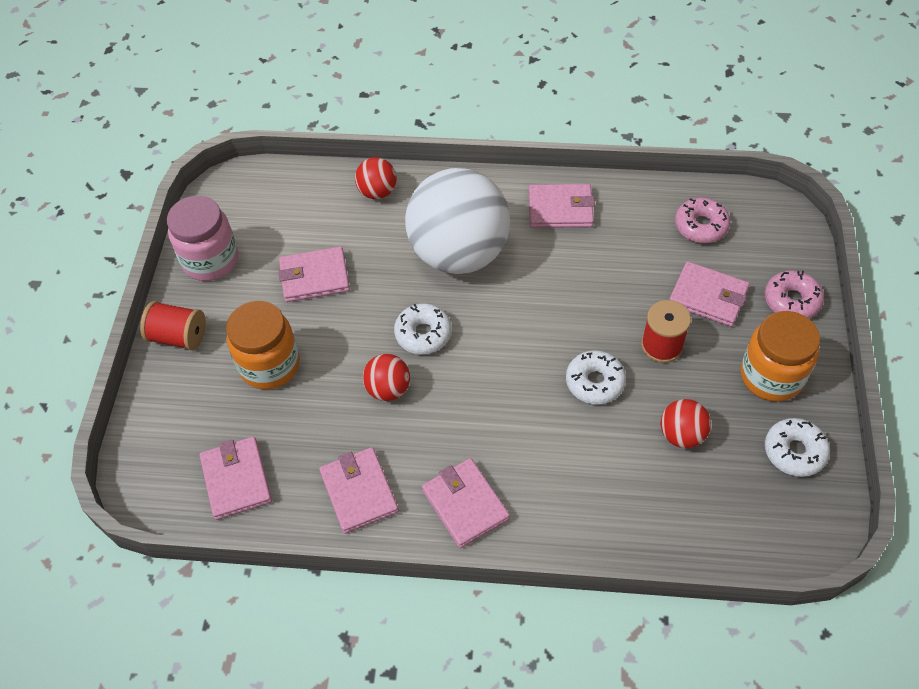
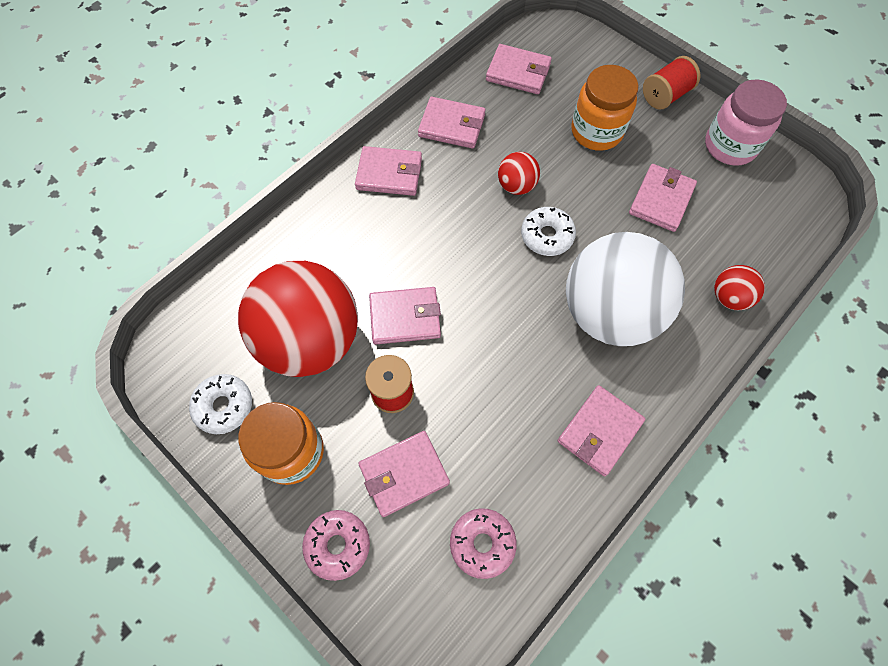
camera: 125 degrees right, 10 degrees up
white donut [566,350,626,405] -> pink wallet [369,287,441,344]
red ball [661,399,711,448] -> red ball [238,261,358,377], size x2.36

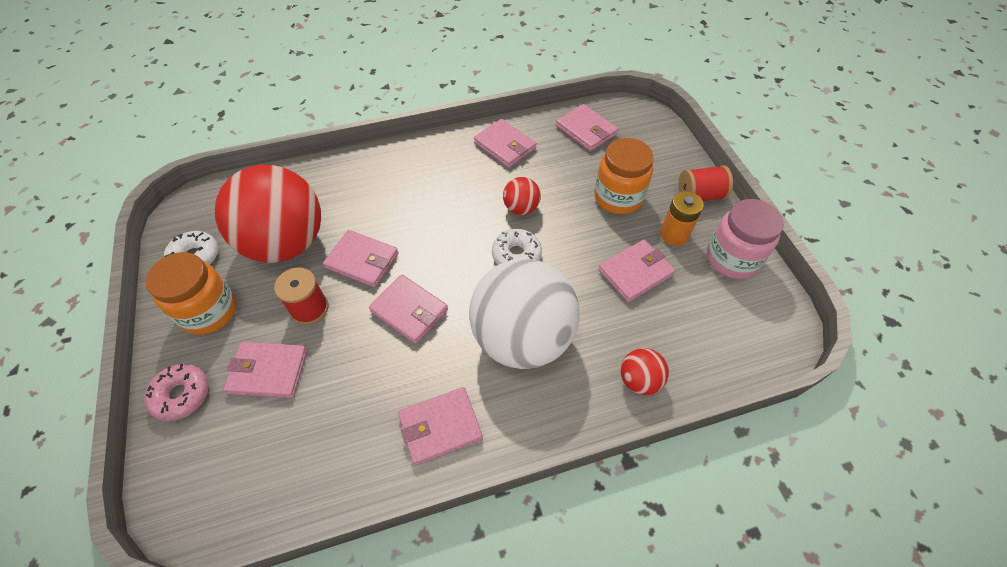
camera: 30 degrees right, 10 degrees down
pink wallet [355,146,422,196] -> pink wallet moved to [369,275,448,344]
pink donut [450,508,517,579] -> none
none -> orange battery [660,191,704,246]

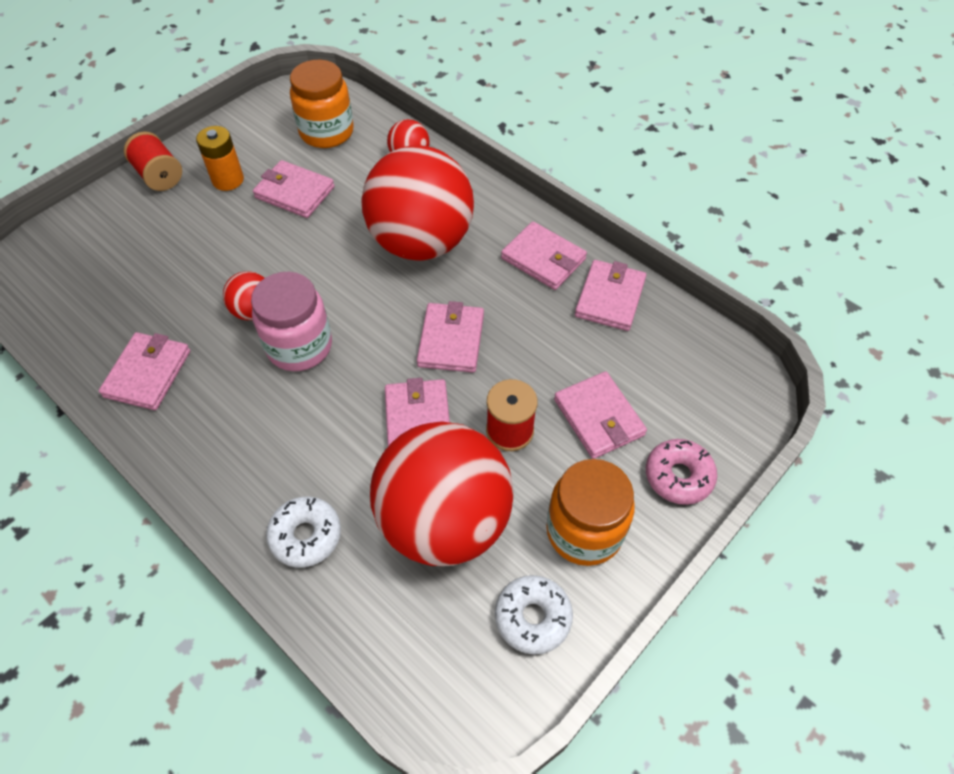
camera: 120 degrees left, 0 degrees up
white ball [469,259,580,369] -> red ball [361,145,474,261]
white donut [492,229,542,265] -> white donut moved to [266,497,341,568]
pink wallet [556,104,618,152] -> pink wallet moved to [575,260,646,331]
orange jar [594,138,654,214] -> orange jar moved to [290,60,354,148]
pink jar [707,199,784,279] -> pink jar moved to [251,272,332,371]

